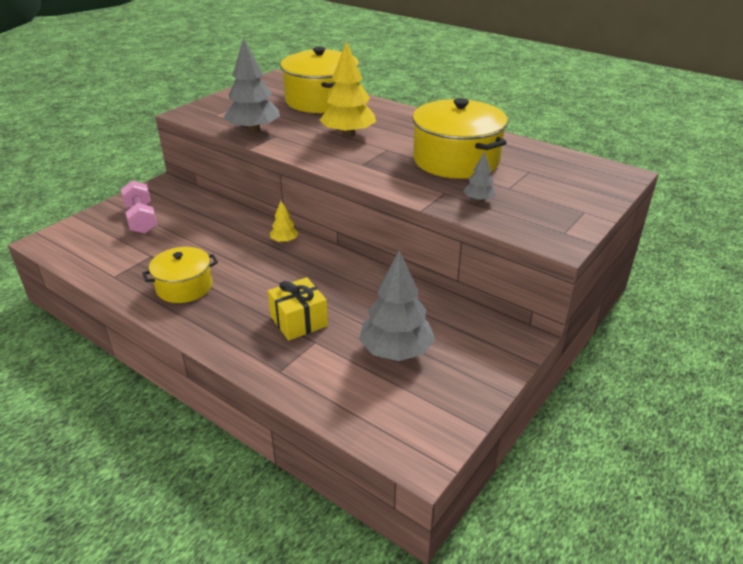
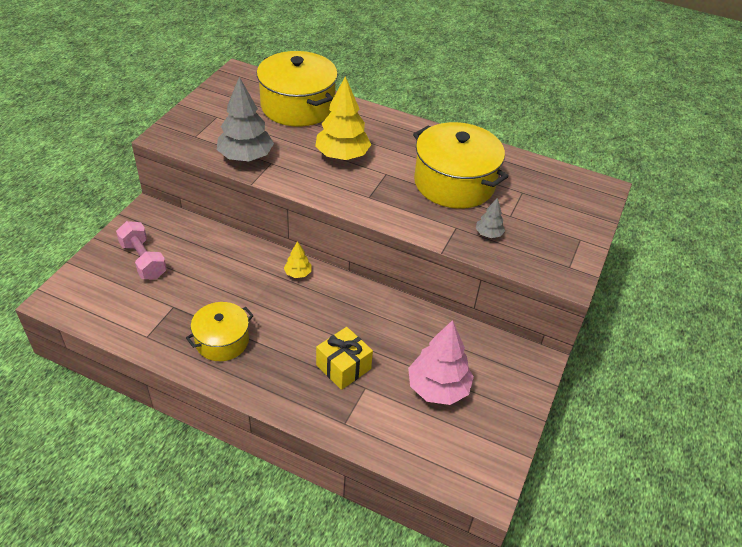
camera: 15 degrees left, 10 degrees up
grey tree [359,250,435,361] -> pink tree [408,320,474,405]

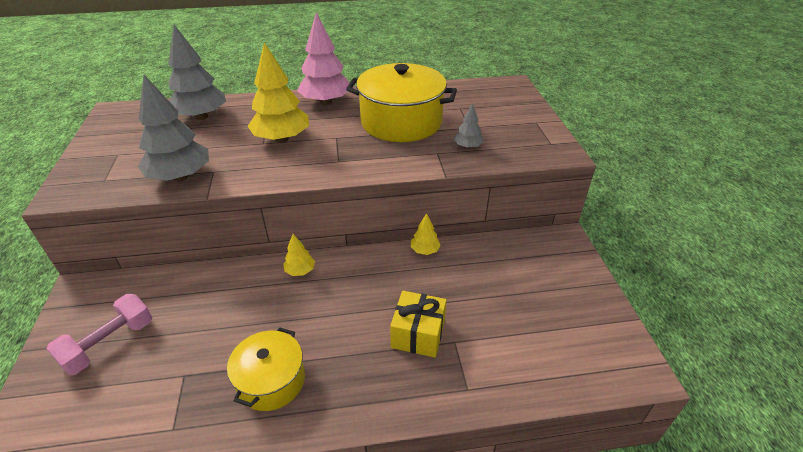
camera: 30 degrees left, 5 degrees down
pink dumbbell [116,221,167,279] -> pink dumbbell turned 75 degrees counterclockwise [46,294,153,375]
yellow pot [257,51,338,127] -> grey tree [168,25,226,120]
pink tree [408,320,474,405] -> pink tree moved to [297,12,349,105]
none -> yellow tree [410,213,441,255]

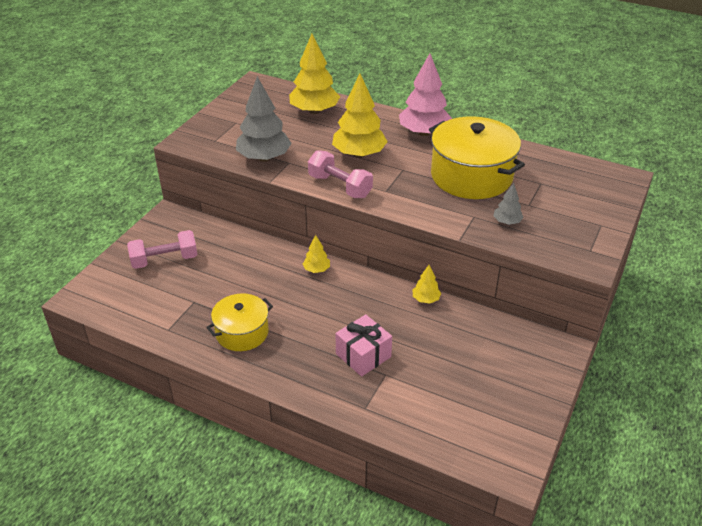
camera: 35 degrees right, 0 degrees up
grey tree [168,25,226,120] -> yellow tree [289,34,340,114]
yellow gift [390,291,446,358] -> pink gift [335,314,392,377]
none -> pink dumbbell [308,150,373,198]

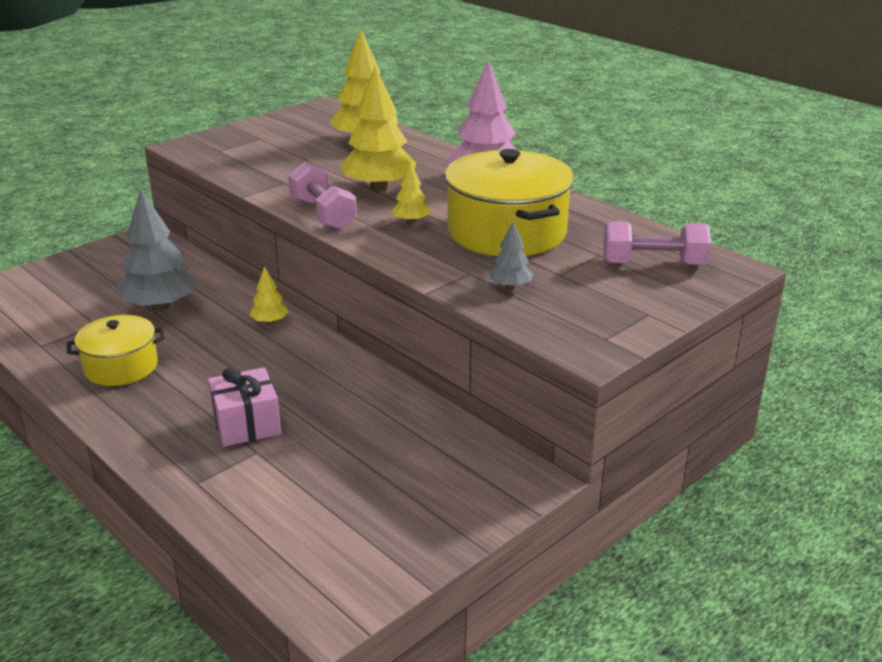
camera: 20 degrees right, 10 degrees down
pink dumbbell [127,230,198,269] -> pink dumbbell moved to [603,221,711,265]
grey tree [236,76,292,162] -> grey tree moved to [117,189,197,311]
yellow tree [413,265,441,303] -> yellow tree moved to [391,162,430,224]

